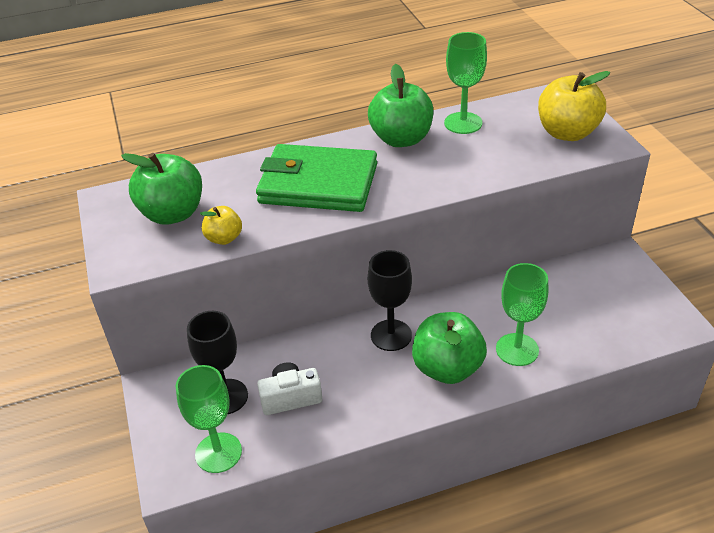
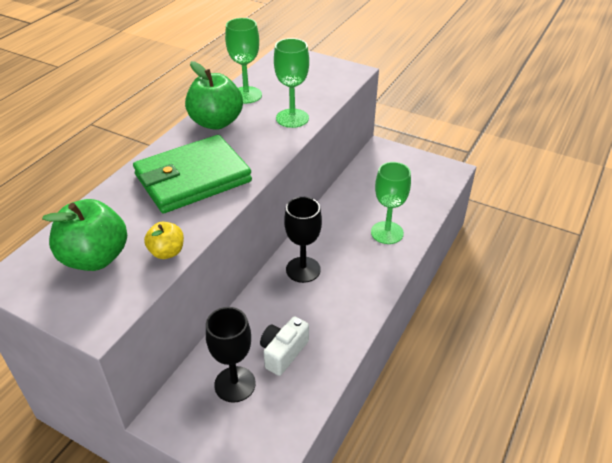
camera: 45 degrees left, 0 degrees up
green goblet [176,365,242,473] -> green goblet moved to [274,38,309,128]
green apple [412,312,487,384] -> none
yellow apple [538,71,610,141] -> none

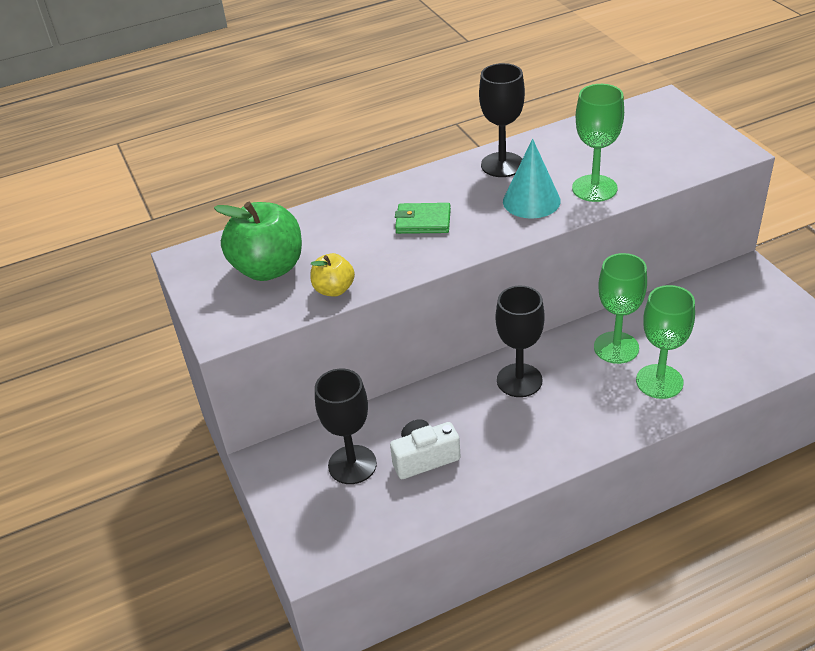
camera: 40 degrees right, 0 degrees up
green wallet [133,135,252,213] -> green wallet [395,203,451,234], size x0.45
green apple [185,61,243,130] -> black goblet [479,63,525,177]
green goblet [225,18,262,104] -> green goblet moved to [594,253,647,364]
none -> turquoise cone [503,139,561,218]

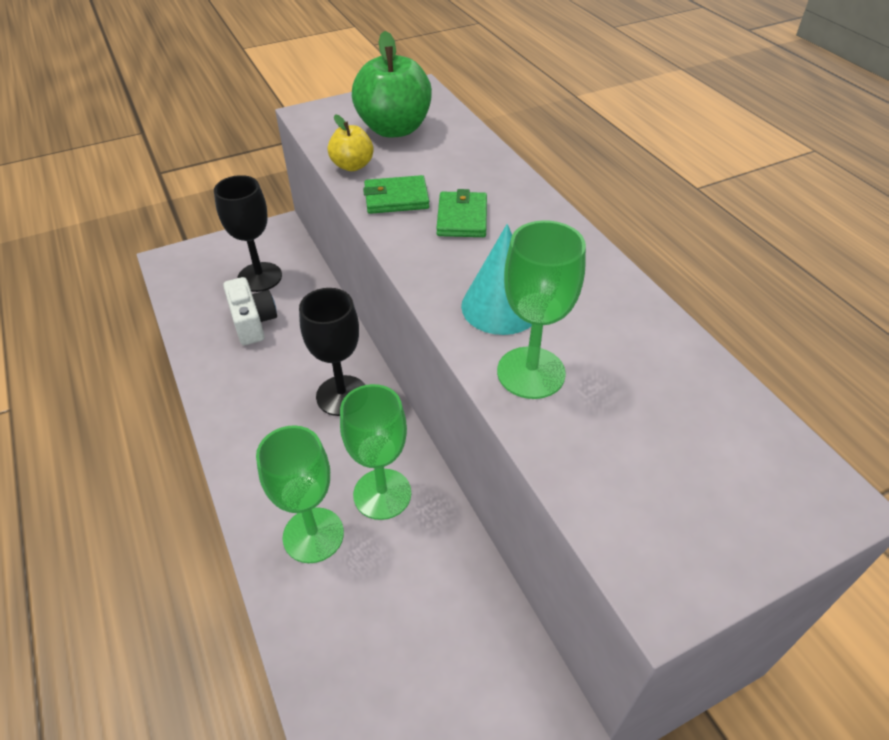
camera: 85 degrees right, 5 degrees up
black goblet [479,63,525,177] -> none
none -> green wallet [363,175,429,214]

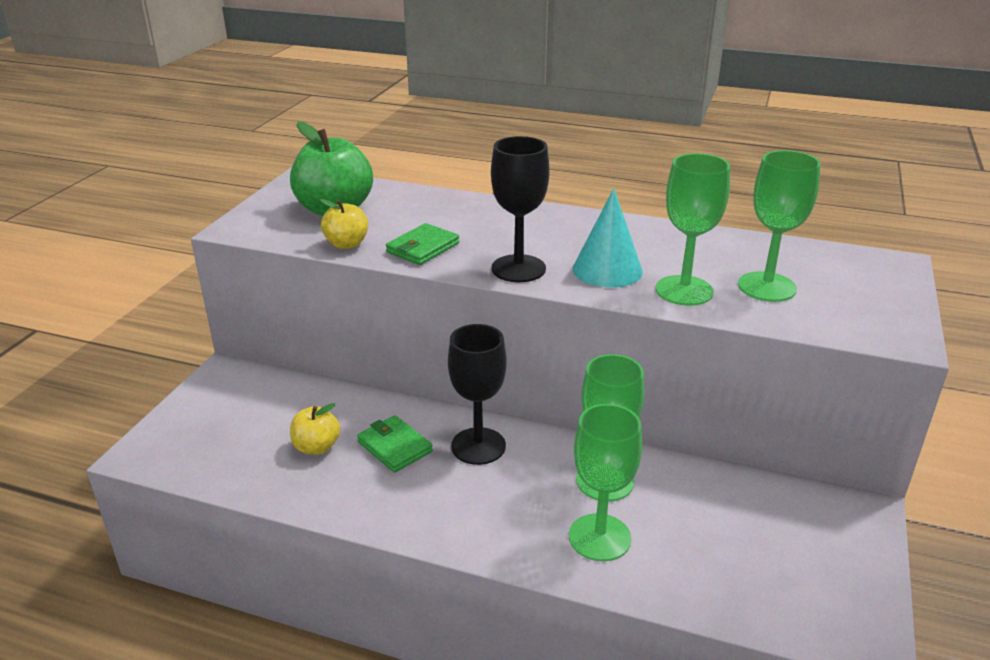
camera: 45 degrees left, 15 degrees down
black goblet [214,175,282,292] -> black goblet moved to [491,136,550,282]
white camera [223,277,277,345] -> yellow apple [290,403,340,455]
green wallet [436,189,487,237] -> green wallet moved to [357,415,433,473]
none -> green goblet [738,150,821,302]

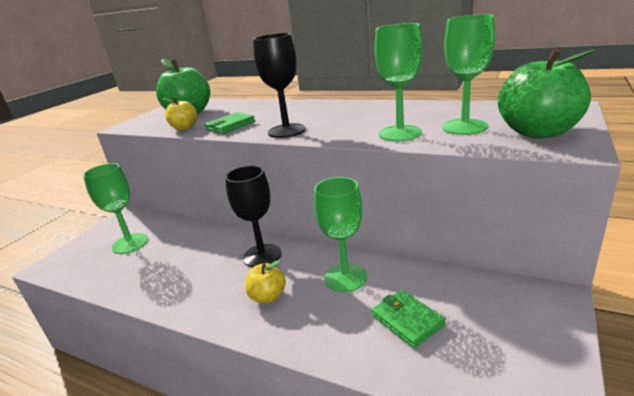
camera: 10 degrees right, 5 degrees down
yellow apple [290,403,340,455] -> yellow apple moved to [245,260,286,303]
green wallet [357,415,433,473] -> green wallet moved to [372,290,445,348]
green goblet [569,404,642,561] -> green goblet moved to [83,163,148,254]
turquoise cone [573,188,643,288] -> none
none -> green apple [498,48,595,138]

